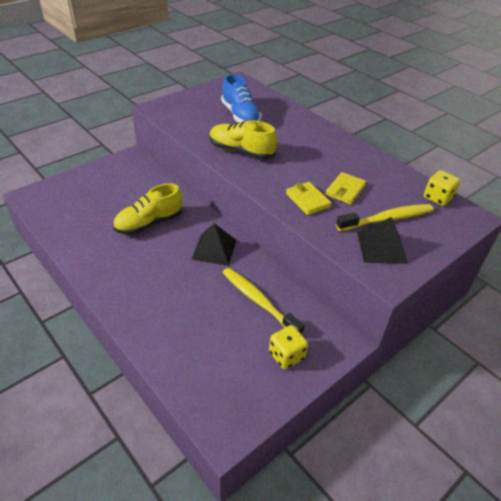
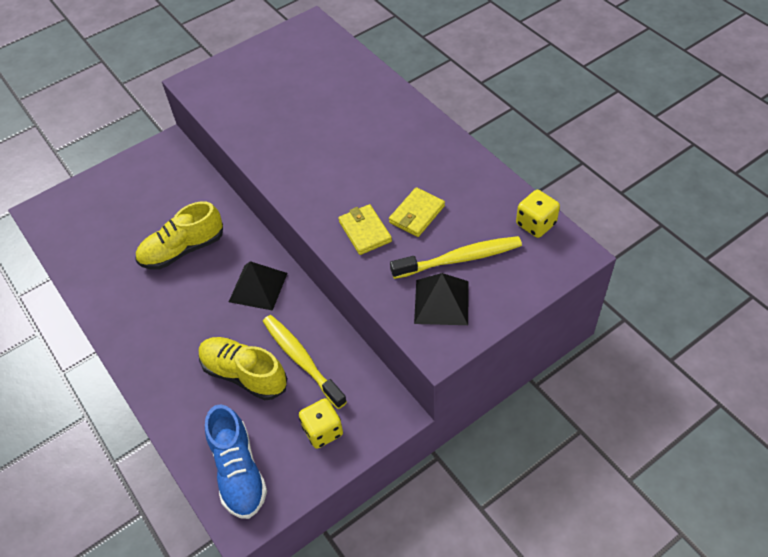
camera: 10 degrees right, 10 degrees up
yellow shoe [210,120,277,159] -> yellow shoe moved to [199,337,287,400]
blue shoe [221,74,261,123] -> blue shoe moved to [205,404,267,519]

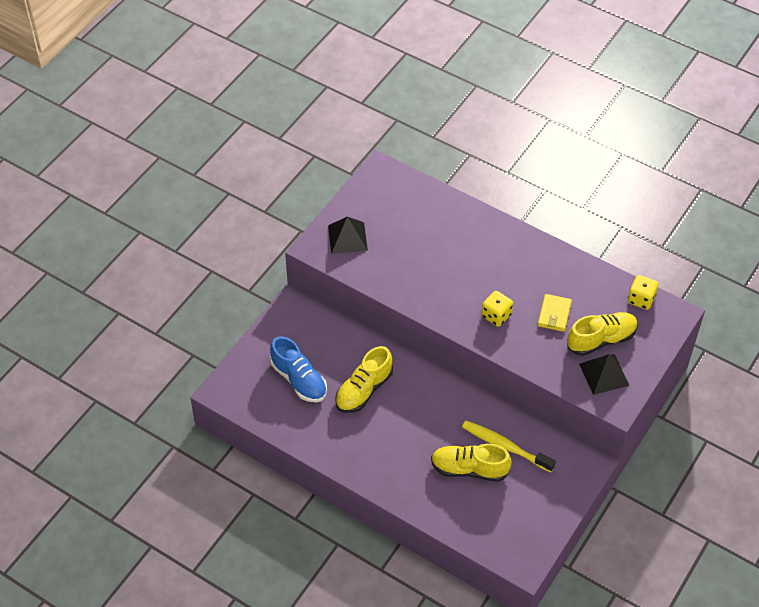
camera: 25 degrees left, 0 degrees up
blue shoe [205,404,267,519] -> blue shoe moved to [270,336,327,402]
black pyramid [229,261,288,311] -> black pyramid moved to [328,216,368,254]
yellow dice [299,398,343,449] -> yellow dice moved to [481,291,513,327]
yellow wallet [338,204,392,255] -> none
yellow toothbrush [390,236,522,279] -> yellow shoe [567,312,638,356]

